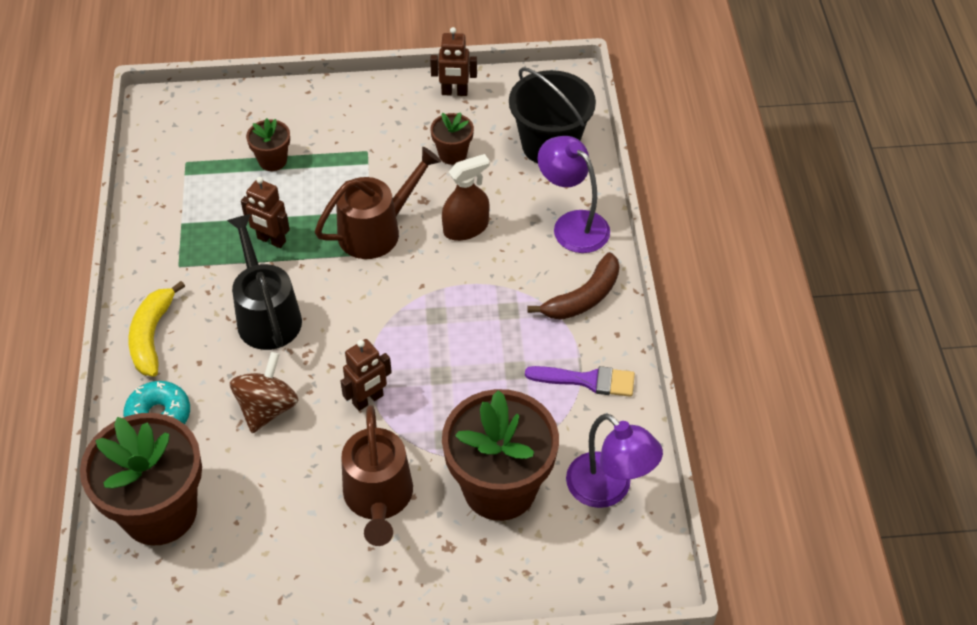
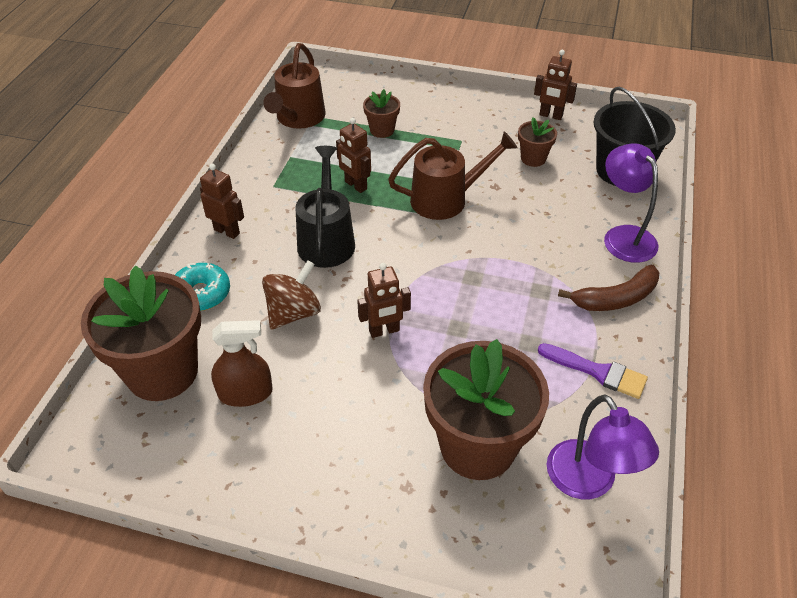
camera: 20 degrees right, 5 degrees down
yellow banana [128,281,185,377] -> brown robot [200,164,244,239]
brown watering can [341,405,413,546] -> brown watering can moved to [263,43,326,129]
brown spray bottle [442,154,490,241] -> brown spray bottle moved to [211,320,273,407]

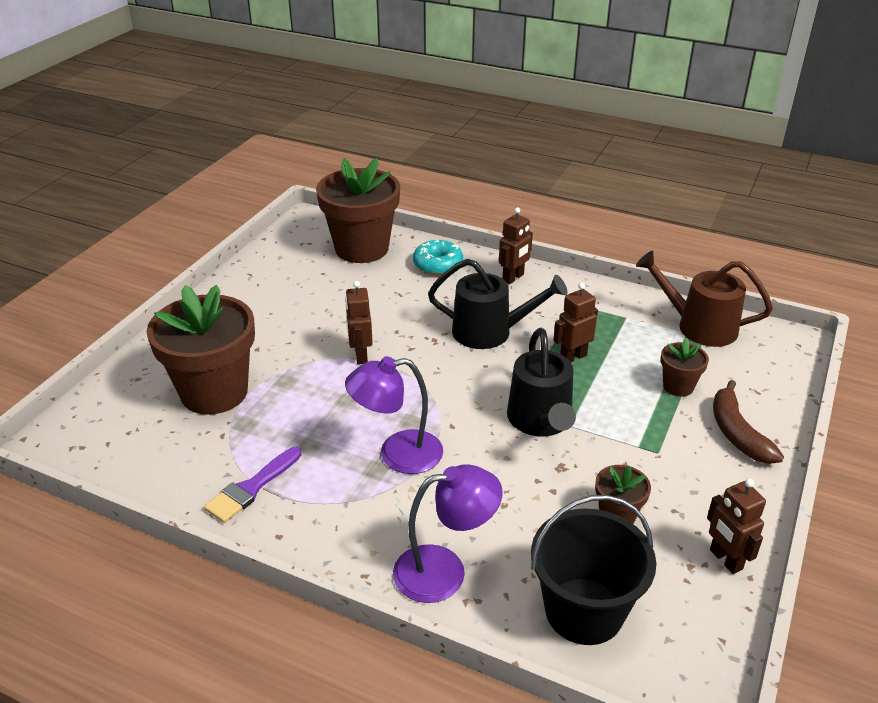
camera: 100 degrees right, 10 degrees down
brown spray bottle [211,320,273,407] -> none
brown spinning top [262,260,321,329] -> none
brown watering can [388,131,517,220] -> black watering can [507,328,576,436]
brown robot [534,50,577,120] -> brown robot turned 60 degrees counterclockwise [707,479,766,574]
purple lamp [547,395,659,499] -> purple lamp moved to [345,356,443,474]
brown banana [558,265,660,311] -> brown banana moved to [713,380,784,464]

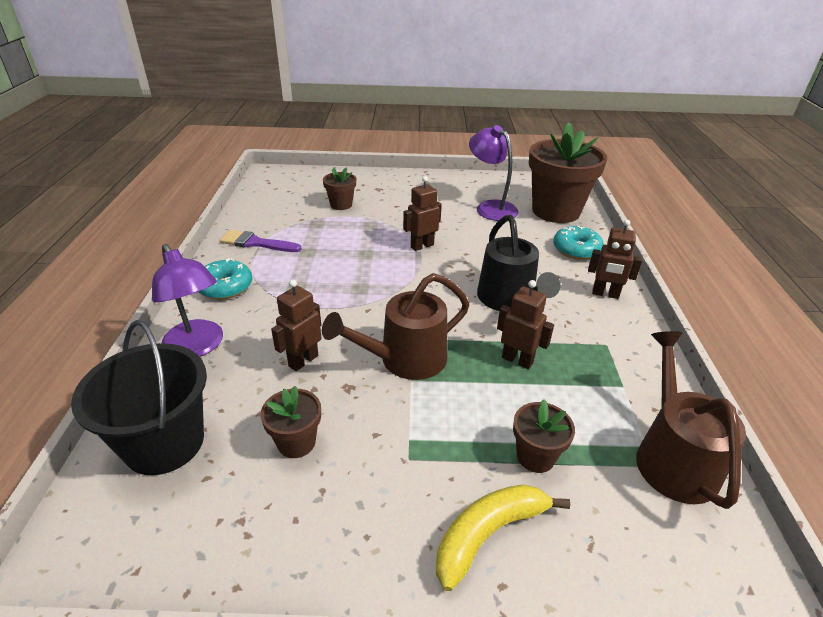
camera: 65 degrees right, 0 degrees up
brown flower pot [147,285,255,415] -> brown flower pot [323,167,356,210], size x0.46
purple lamp [345,356,443,474] -> purple lamp moved to [469,125,518,221]
black watering can [507,328,576,436] -> brown watering can [322,273,469,380]
brown robot [707,479,766,574] -> brown robot moved to [271,279,321,371]
brown banana [713,380,784,464] -> yellow banana [436,484,570,591]
none -> turquoise donut [199,258,252,300]

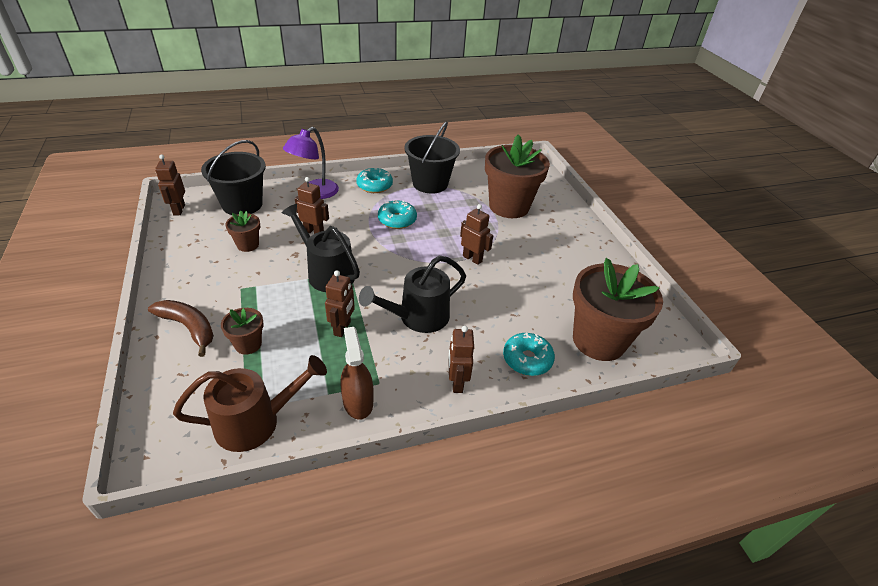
camera: 70 degrees right, 5 degrees up
purple brush [219,230,302,252] -> black bucket [404,121,460,194]
brown watering can [322,273,469,380] -> black watering can [282,204,360,292]
brown flower pot [323,167,356,210] -> brown flower pot [485,135,550,218], size x2.17
yellow banana [436,484,570,591] -> brown banana [148,300,214,357]
purple lamp [469,125,518,221] -> none
none -> brown robot [155,154,185,215]
none -> brown spray bottle [340,327,374,420]
none -> turquoise donut [378,200,417,229]

